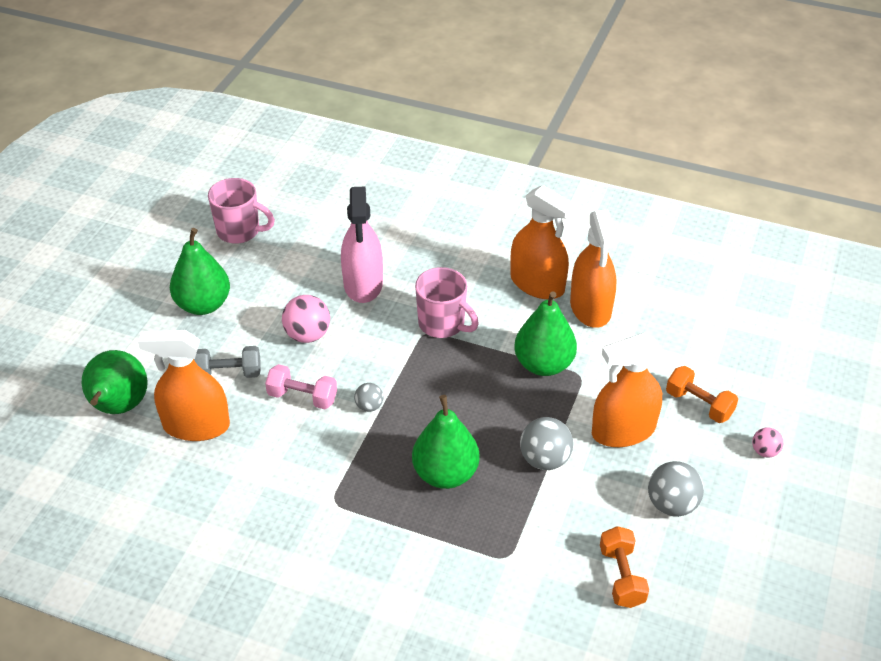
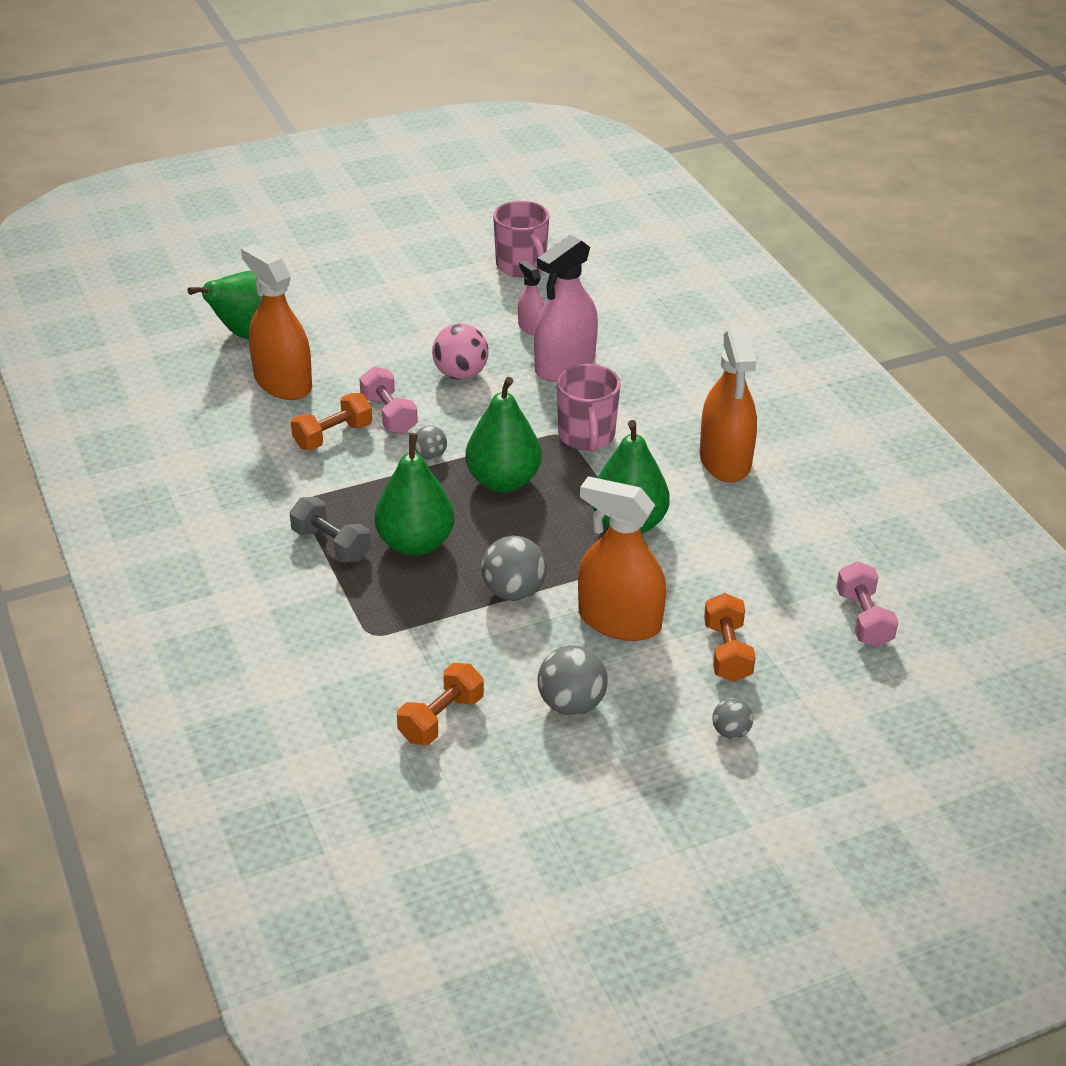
camera: 45 degrees right, 5 degrees down
green pear [170,228,230,315] -> green pear moved to [465,377,542,492]
grey dumbbell [194,346,261,378] -> grey dumbbell moved to [290,497,371,563]
orange spray bottle [570,210,618,328] -> none
pink ball [752,427,783,458] -> grey ball [712,698,753,739]
none -> orange dumbbell [291,393,372,450]
none -> pink spray bottle [518,260,544,336]
none -> pink dumbbell [836,561,898,647]

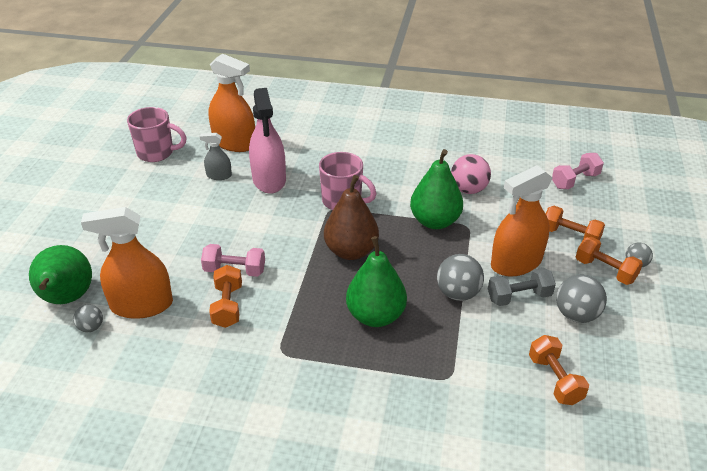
camera: 55 degrees left, 0 degrees up
grey dumbbell [290,497,371,563] -> grey dumbbell moved to [488,267,556,306]
grey ball [415,426,447,460] -> grey ball moved to [73,304,103,332]
pink ball [432,323,488,380] -> pink ball moved to [451,154,491,194]
green pear [465,377,542,492] -> brown pear [324,175,379,260]
pink spray bottle [518,260,544,336] -> grey spray bottle [200,133,232,180]
orange spray bottle [700,327,757,483] -> orange spray bottle moved to [208,54,255,152]
pink dumbbell [836,561,898,647] -> pink dumbbell turned 60 degrees counterclockwise [552,153,604,189]
none -> orange dumbbell [576,237,643,285]

